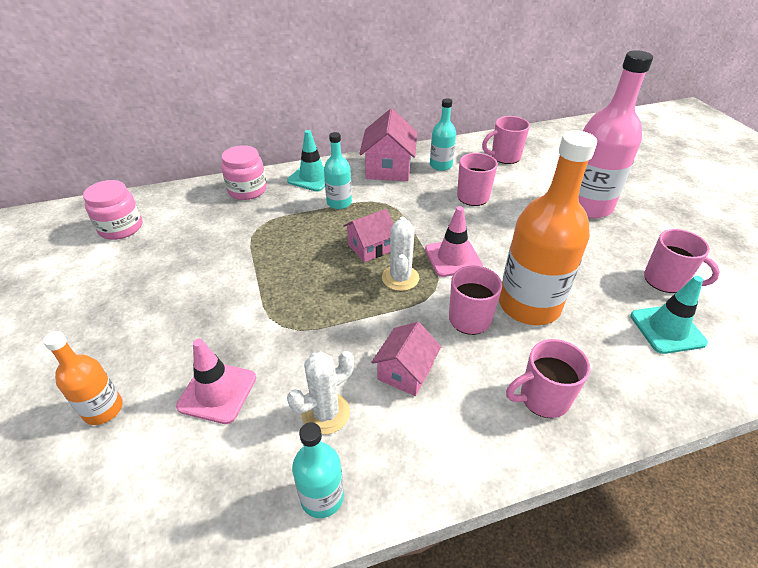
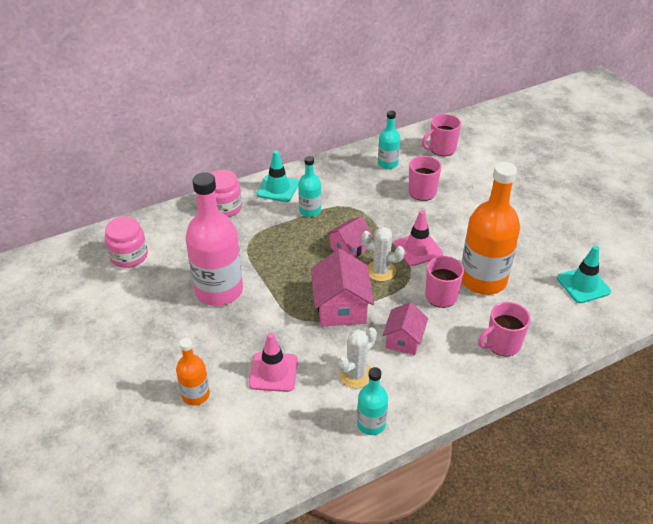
camera: 10 degrees left, 0 degrees up
pink house [359,109,417,181] -> pink house moved to [311,249,374,326]
white cactus [382,217,419,291] -> white cactus turned 60 degrees counterclockwise [361,227,405,281]
pink bottle [578,50,653,218] -> pink bottle moved to [186,172,243,306]
pink mug [644,229,720,293] -> none

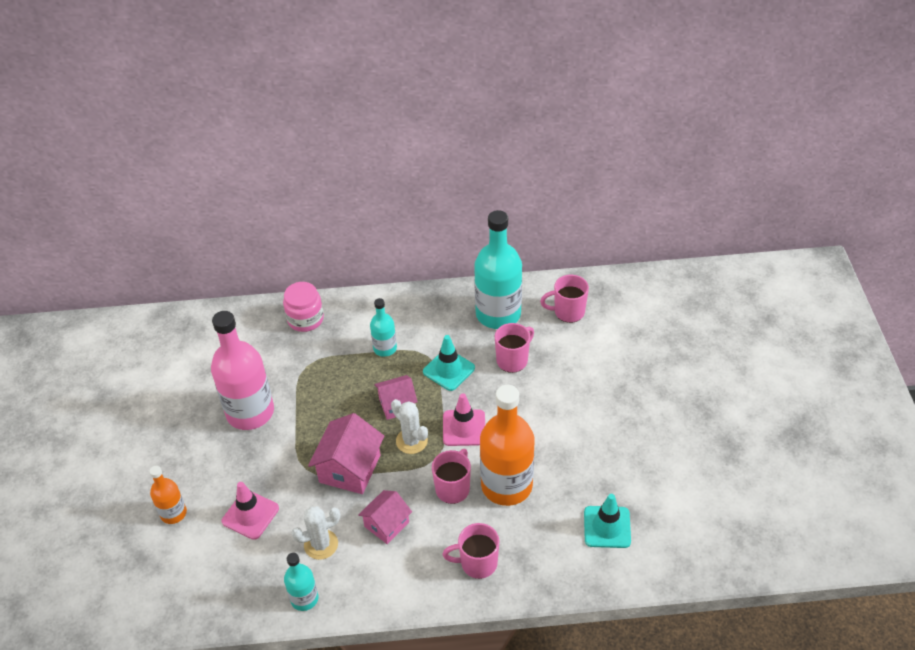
camera: 25 degrees right, 5 degrees up
pink jar [105,216,148,268] -> none
turquoise traffic cone [256,150,299,202] -> turquoise traffic cone moved to [423,335,475,391]
turquoise bottle [378,110,400,169] -> turquoise bottle [474,210,522,329], size x1.96

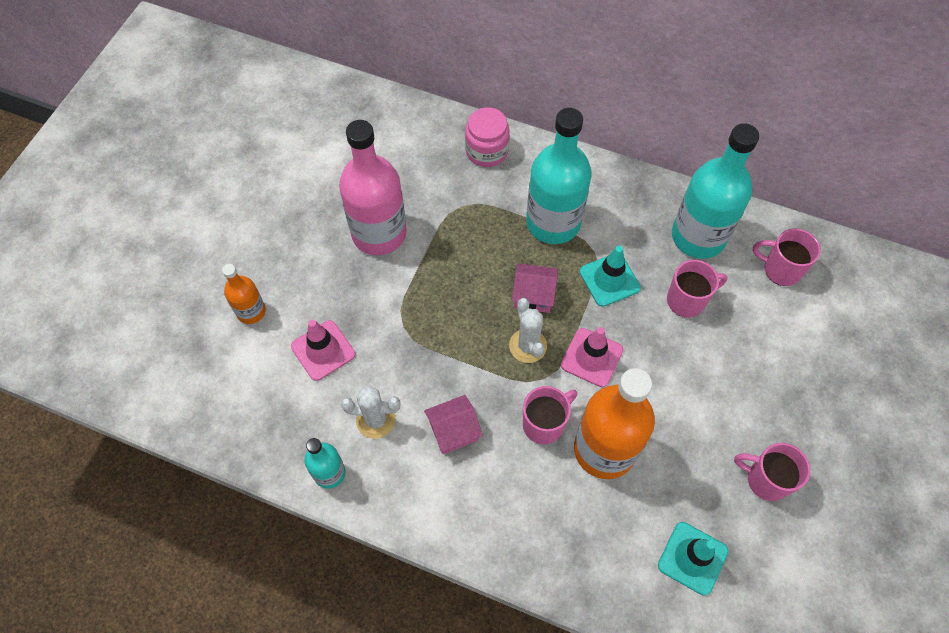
camera: 25 degrees right, 15 degrees up
pink house [308,413,384,494] -> none
turquoise bottle [370,298,397,357] -> turquoise bottle [526,108,591,244], size x1.96
pink mug [443,523,499,579] -> pink mug moved to [734,443,810,501]

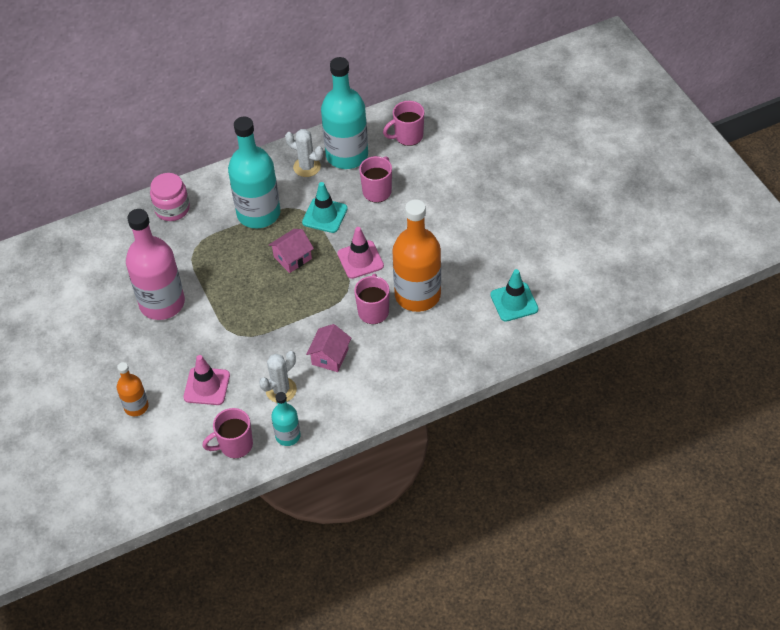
camera: 45 degrees left, 10 degrees down
white cactus [509,298,547,363] -> white cactus moved to [285,129,324,177]
pink mug [734,443,810,501] -> pink mug moved to [202,408,253,458]

